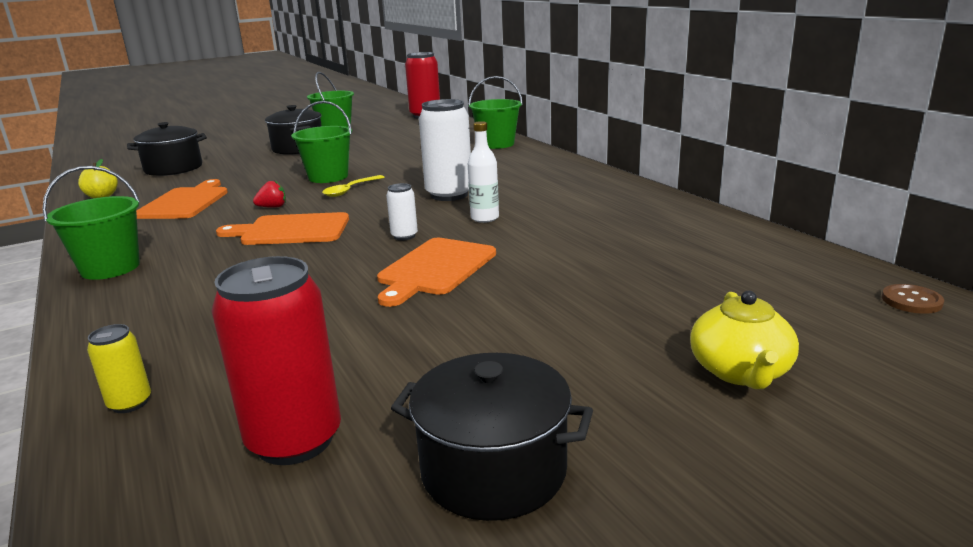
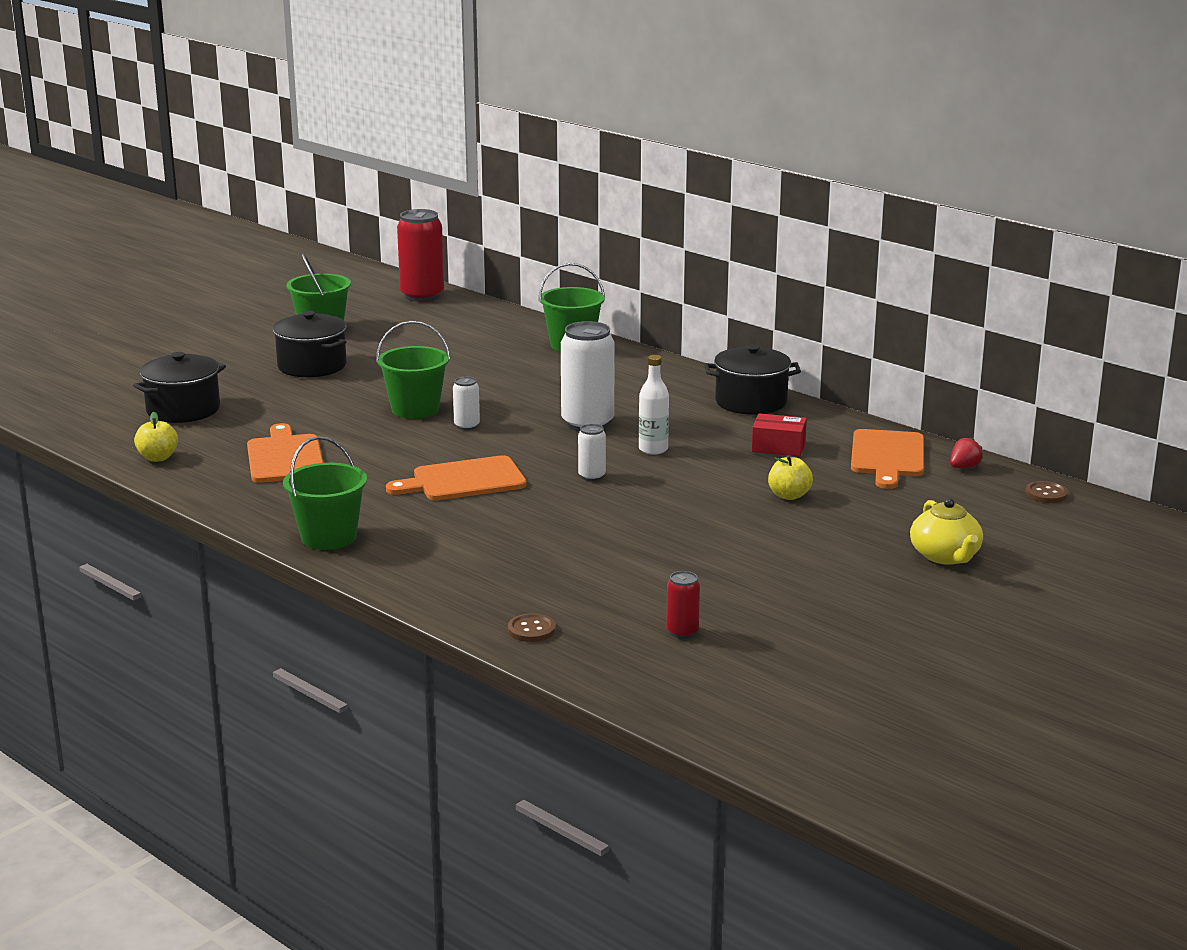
camera: 20 degrees left, 0 degrees up
yellow can [87,324,151,413] -> brown button [508,613,556,642]
red can [211,256,341,465] -> red can [666,571,700,639], size x0.49
red strawberry [253,180,286,208] -> red strawberry moved to [950,437,983,468]
yellow spoon [322,175,385,197] -> white can [453,376,480,430]
orange cutting board [377,238,496,307] -> orange cutting board moved to [851,429,924,489]
black pot [391,353,593,521] -> black pot moved to [704,344,801,415]
none -> red box [752,413,807,456]
none -> yellow apple [768,455,813,500]

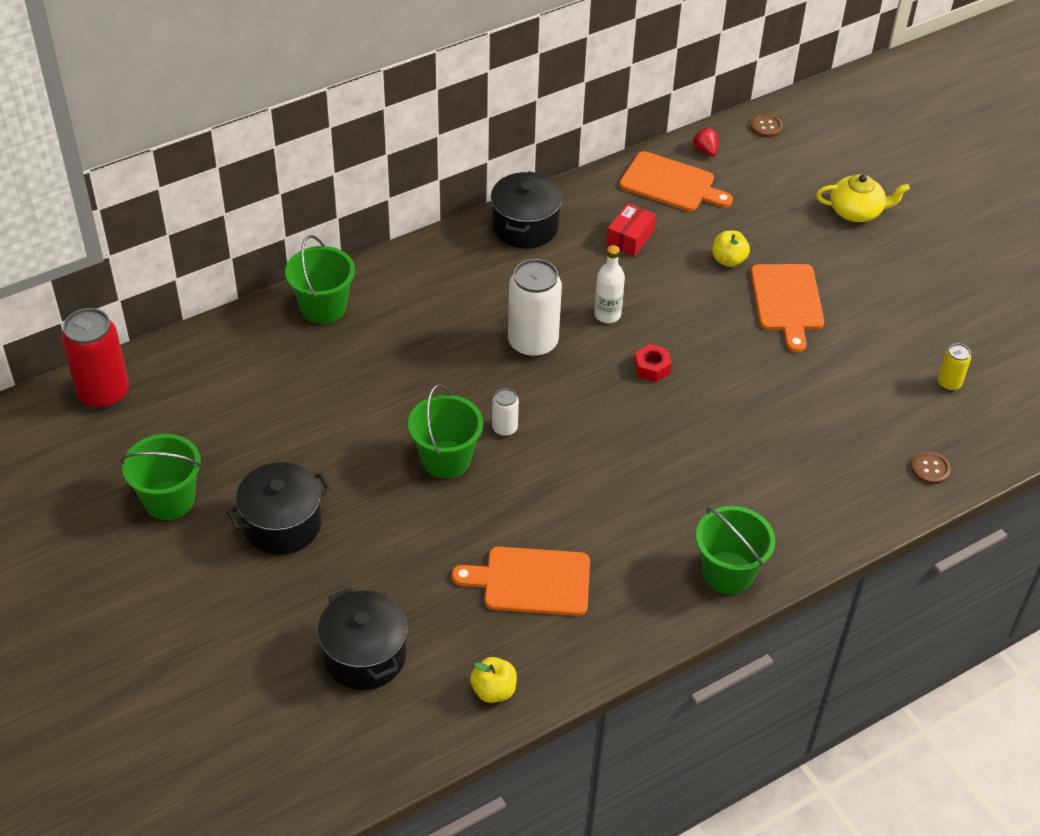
camera: 75 degrees left, 25 degrees up
orange cutting board [386,455,527,501] -> orange cutting board moved to [751,264,824,352]
white can [578,424,606,481] -> red nut [634,344,672,382]
red can [666,571,700,639] -> yellow can [938,343,971,391]

